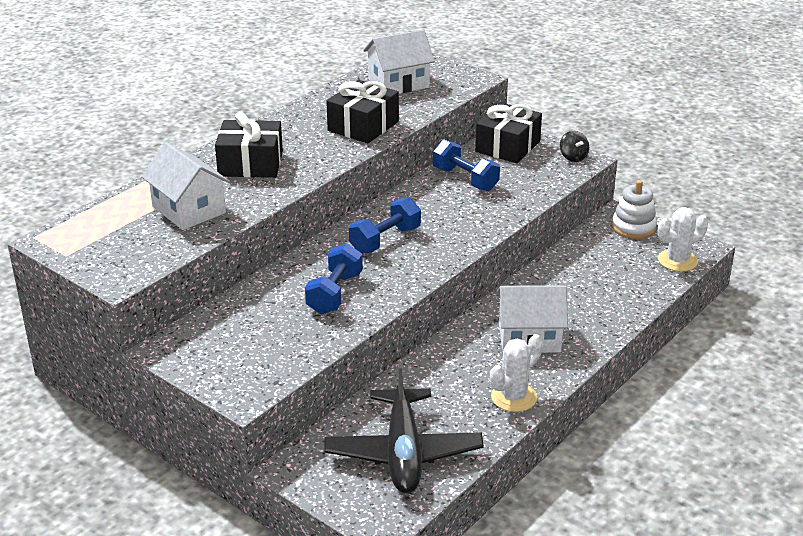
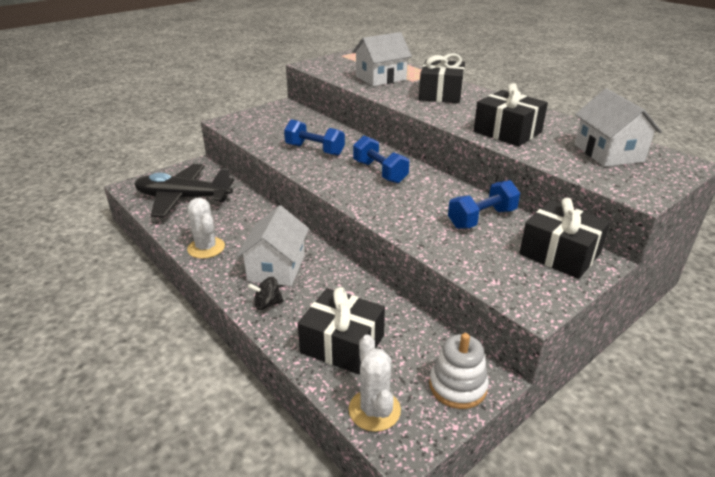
camera: 100 degrees right, 0 degrees up
black spinning top [560,131,589,162] -> black spinning top moved to [248,277,284,310]
none -> black gift [298,287,385,374]

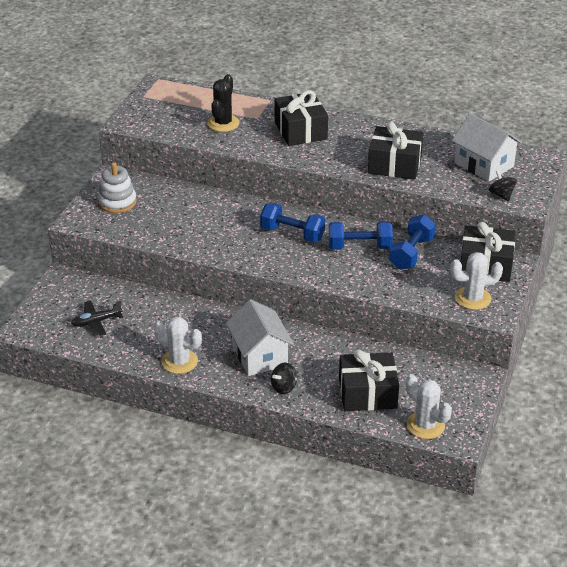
camera: 30 degrees left, 5 degrees up
black plane [135,164,234,218] -> black plane [71,301,123,336], size x0.48
blue dumbbell [284,119,345,156] -> blue dumbbell moved to [329,221,393,250]
white house [352,32,412,86] -> black cactus [207,74,239,132]
white stacking toy [429,333,489,409] -> white stacking toy moved to [98,162,137,213]
none -> white cactus [450,252,503,310]
none -> black spinning top [489,170,517,201]

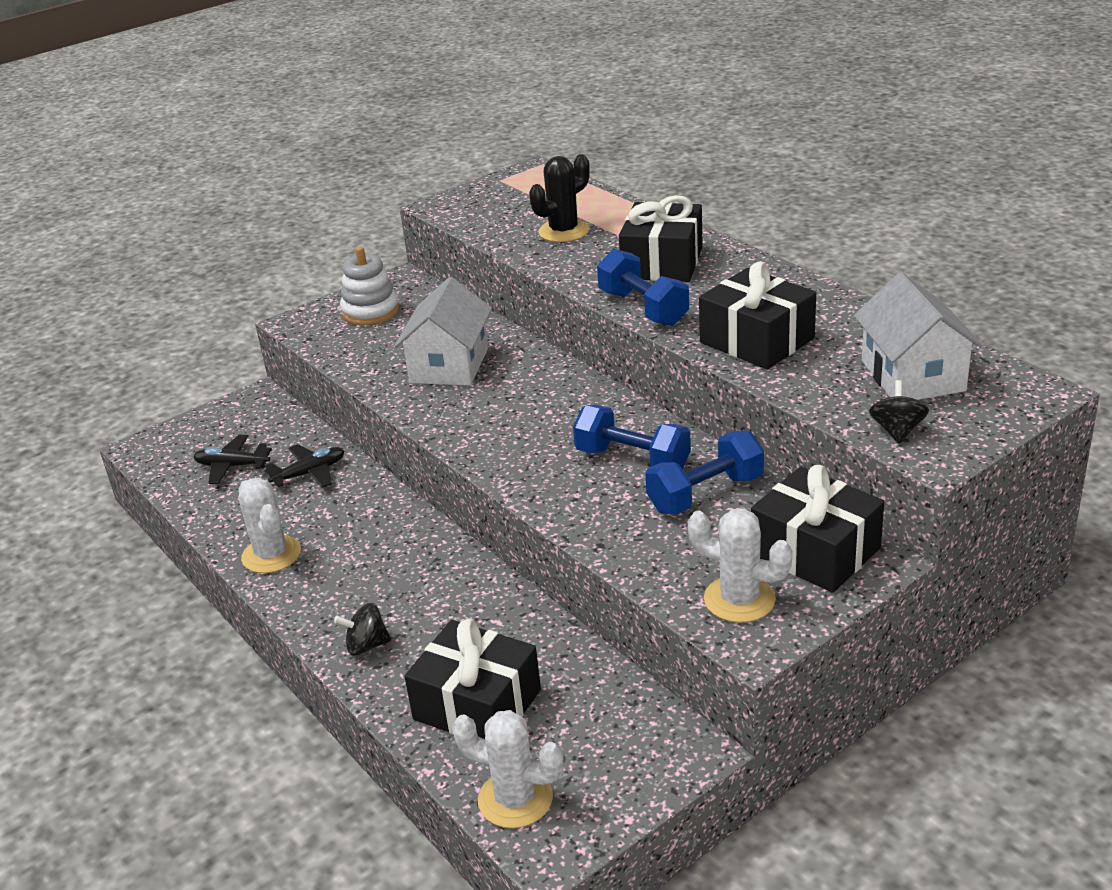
camera: 35 degrees right, 5 degrees down
white house [226,299,294,376] -> white house moved to [394,277,492,386]
blue dumbbell [260,203,325,242] -> blue dumbbell moved to [597,249,689,326]
white cactus [406,374,452,439] -> white cactus turned 60 degrees counterclockwise [452,710,564,828]
none -> black plane [264,444,344,488]

